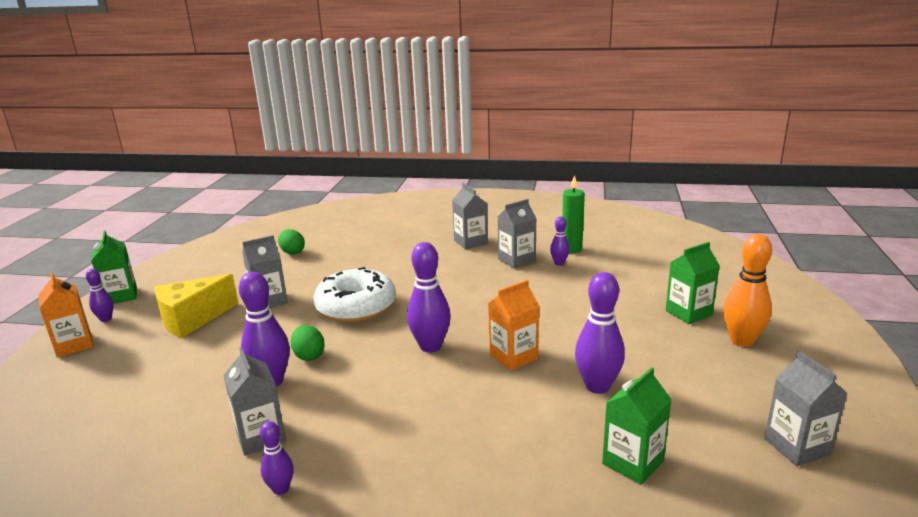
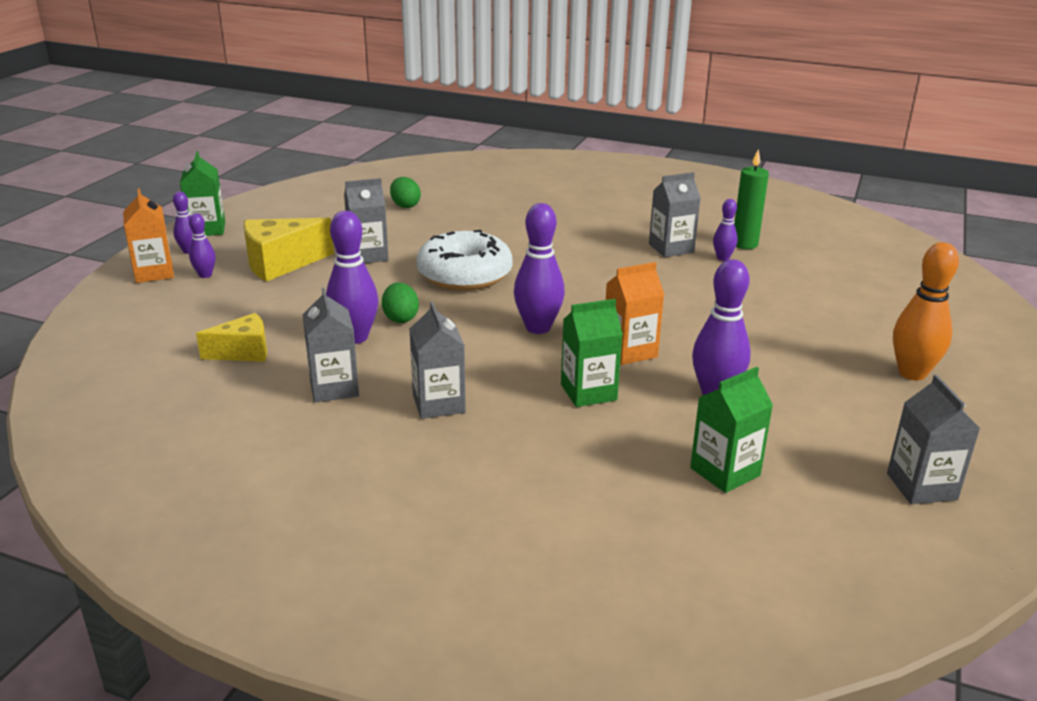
camera: 10 degrees right, 5 degrees up
purple bowling pin [260,421,294,495] -> purple bowling pin moved to [189,213,216,278]
grey carton [452,183,488,249] -> grey carton moved to [410,301,466,419]
green carton [666,242,720,324] -> green carton moved to [561,299,623,407]
none -> yellow cheese [196,313,267,362]

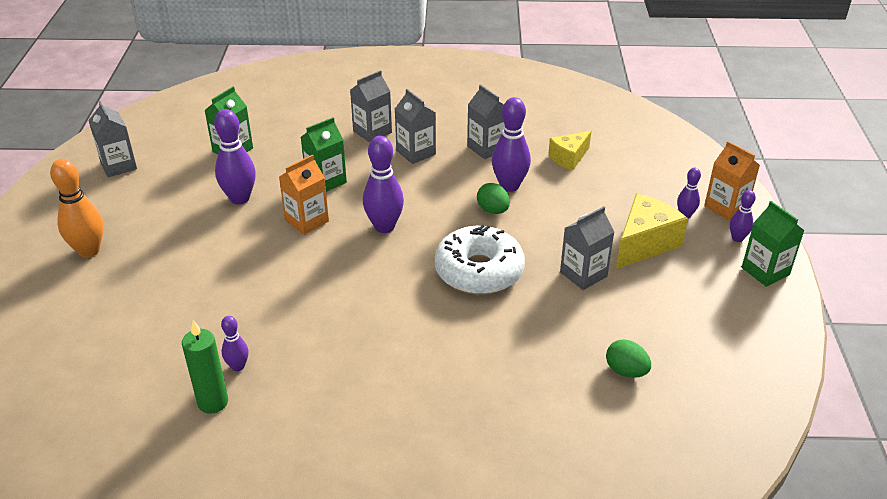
camera: 160 degrees right, 10 degrees up
grey carton [649,172,701,257] -> grey carton moved to [350,70,392,143]

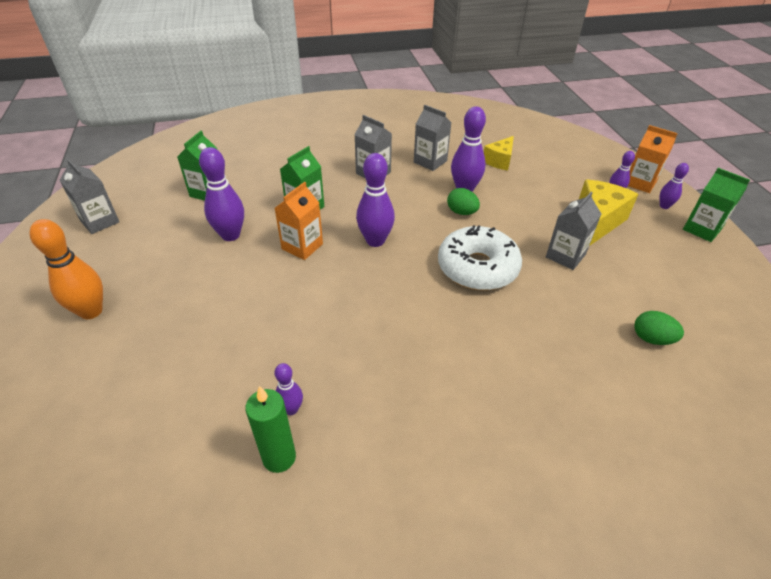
camera: 15 degrees left, 5 degrees up
grey carton [350,70,392,143] -> none

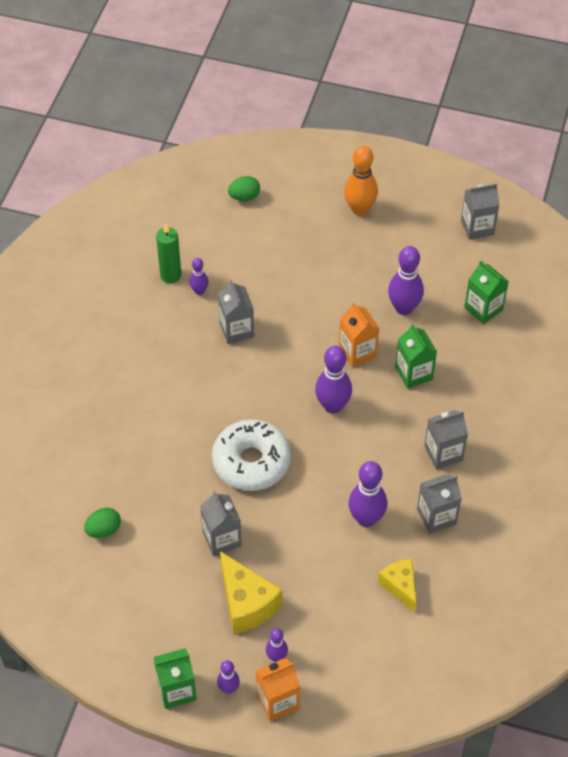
camera: 120 degrees right, 10 degrees up
green egg [447,188,480,215] -> green egg moved to [228,176,260,201]
none -> grey carton [218,280,254,344]

